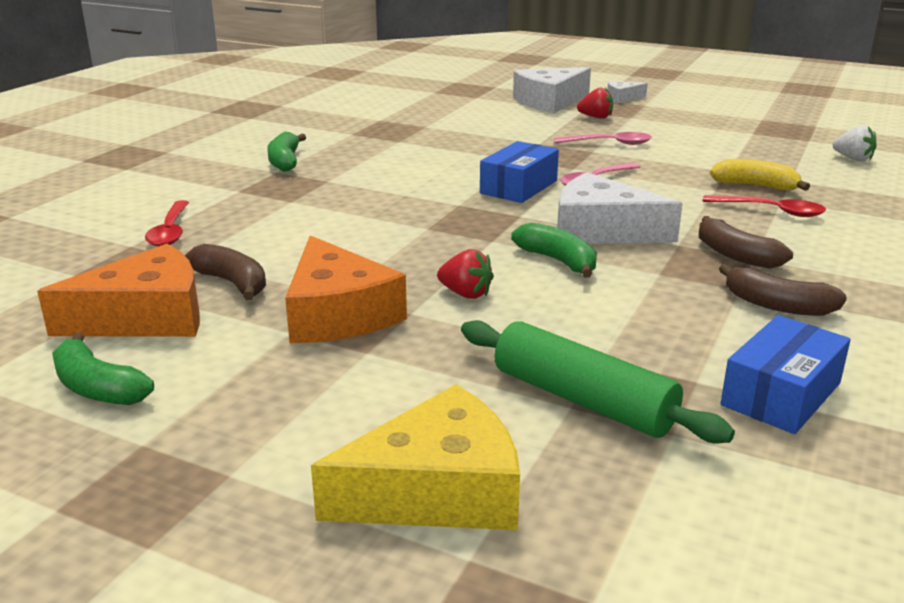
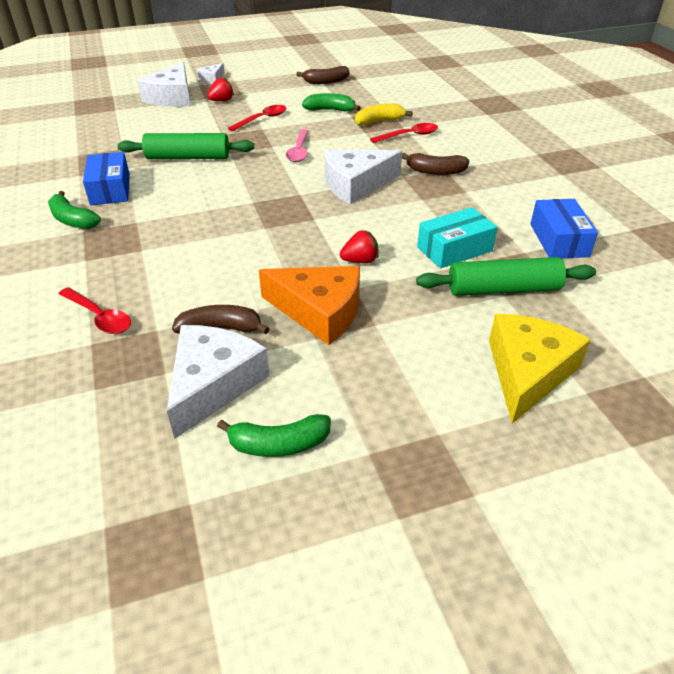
camera: 45 degrees left, 15 degrees up
orange cheese [37,244,200,337] -> white cheese [167,325,270,439]
blue box [480,141,559,203] -> blue box moved to [83,152,130,205]
green banana [511,223,597,278] -> green banana moved to [302,93,360,112]
pink spoon [554,132,652,145] -> red spoon [228,105,286,131]
brown banana [719,264,847,316] -> brown banana moved to [296,66,349,84]
white strawberry [833,126,877,161] -> none
none -> green rolling pin [117,133,254,159]
none -> turquoise box [417,207,497,268]

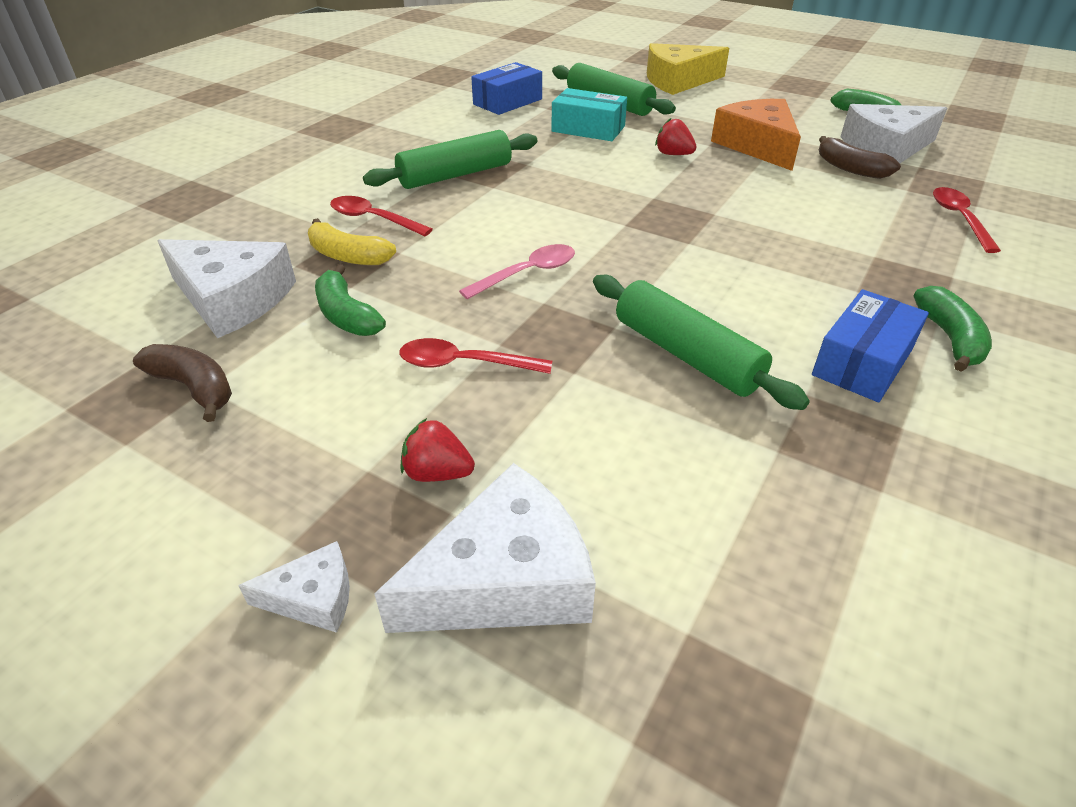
camera: 130 degrees left, 0 degrees up
white cheese [324,149,402,205] -> white cheese moved to [157,239,296,338]
brown banana [402,153,469,175] -> green rolling pin [363,130,537,189]

